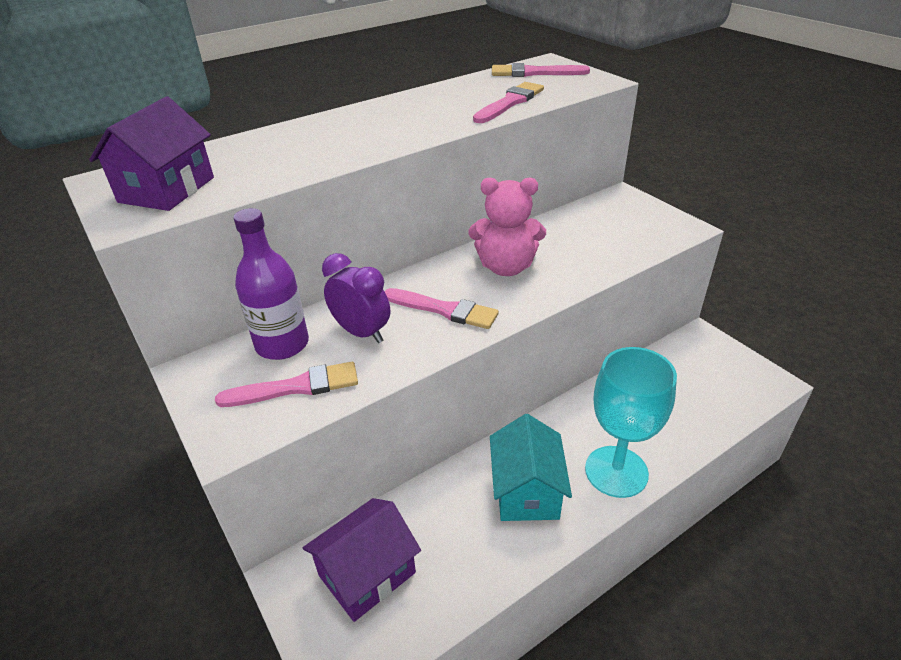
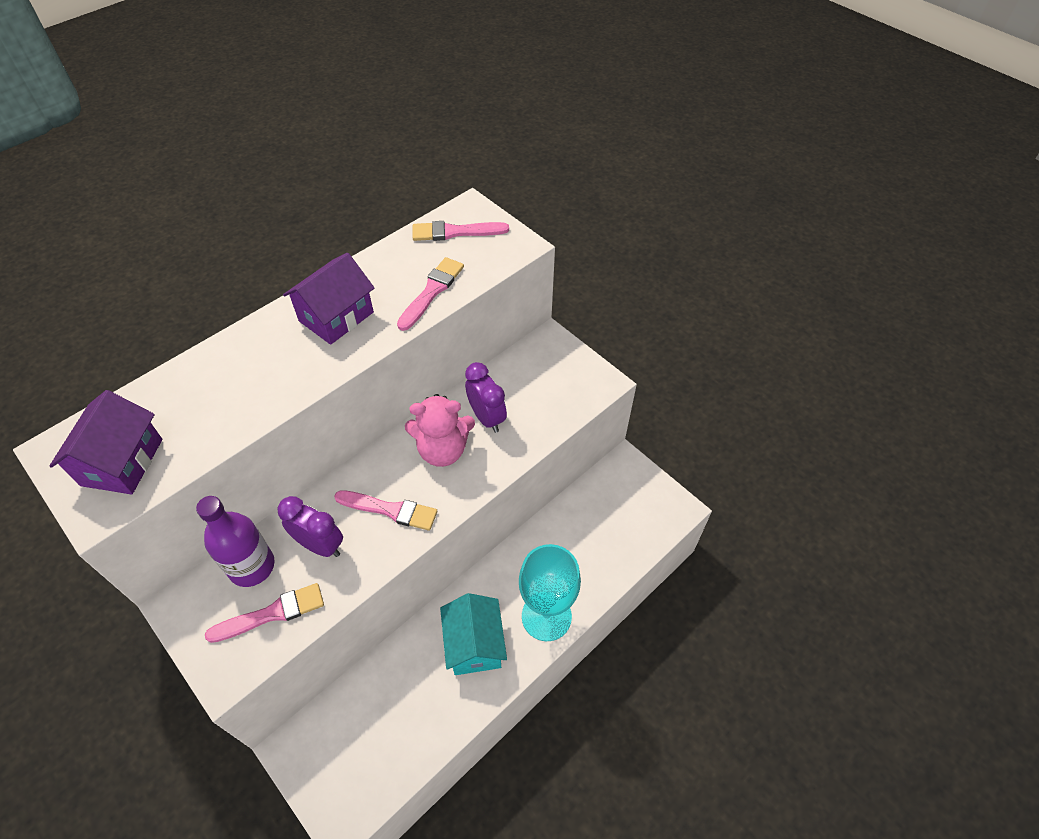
camera: 10 degrees left, 15 degrees up
purple house [303,498,421,622] -> purple house moved to [283,253,374,345]
none -> purple clock [465,362,507,433]

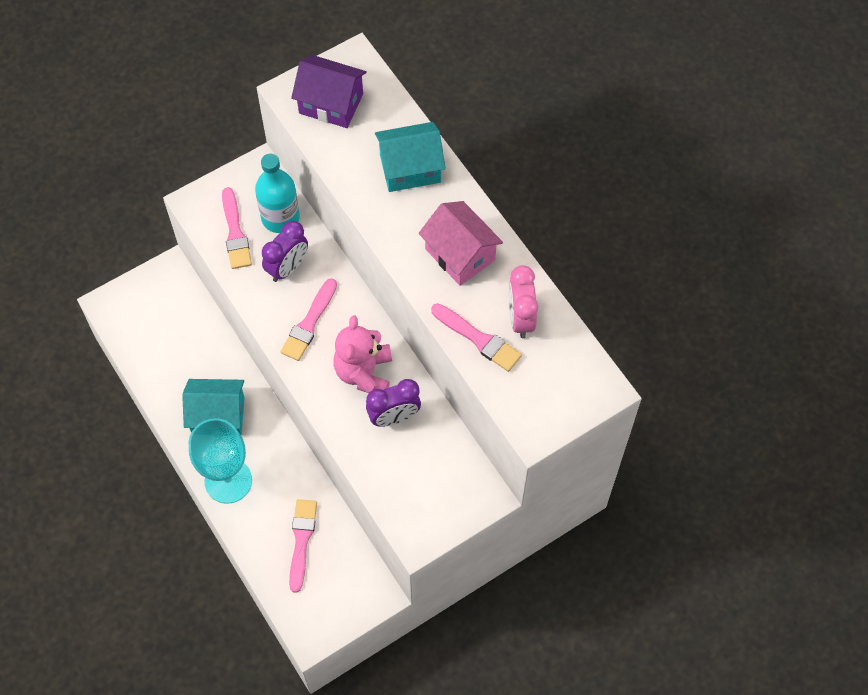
camera: 100 degrees right, 10 degrees up
purple bottle [196,496,275,587] -> turquoise bottle [255,153,300,233]
purple house [283,253,374,345] -> pink house [419,201,503,286]
pink brush [413,221,509,241] -> pink brush moved to [289,499,317,593]
none -> turquoise house [375,122,446,192]
none -> pink clock [509,265,538,338]

